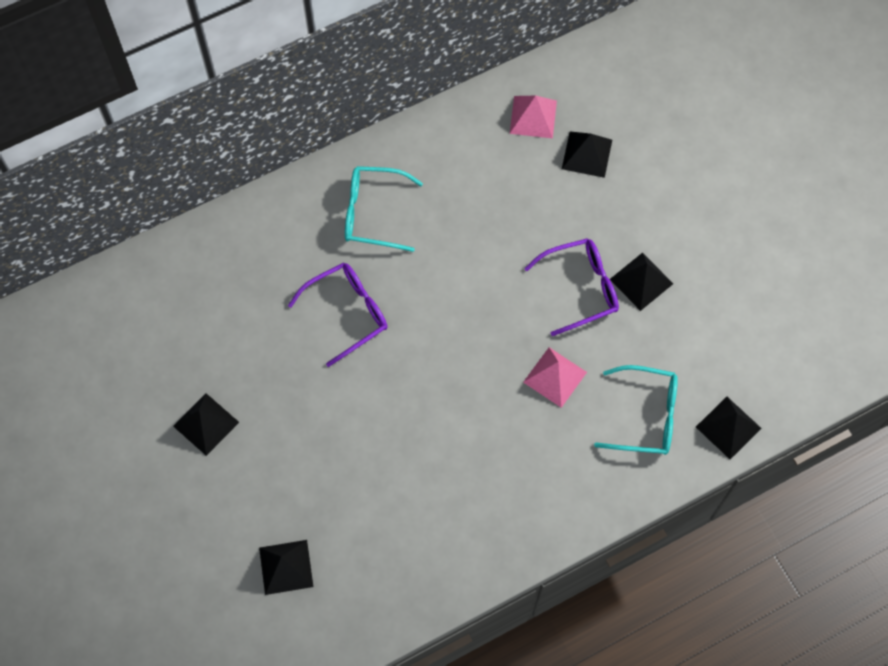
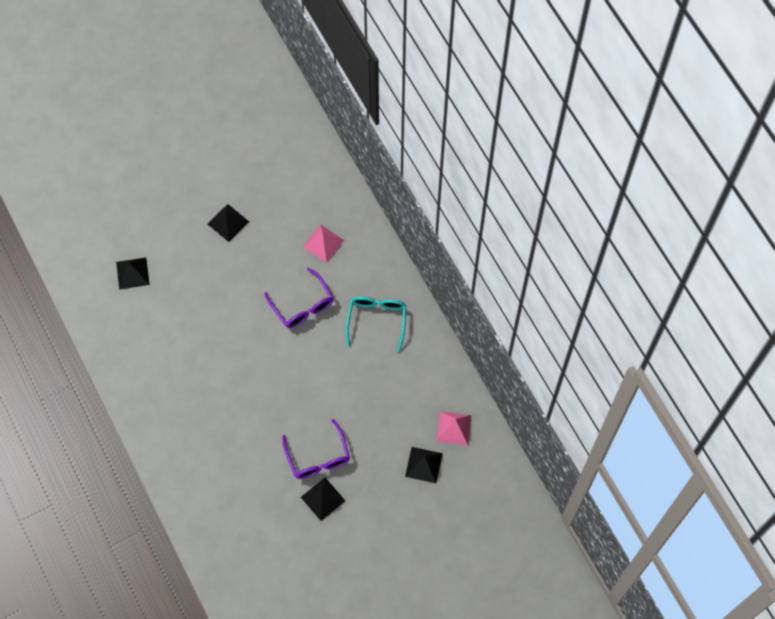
camera: 90 degrees right, 0 degrees up
pink pyramid [523,347,587,408] -> pink pyramid moved to [303,224,344,263]
turquoise glasses [594,365,678,455] -> none
black pyramid [696,397,762,459] -> none

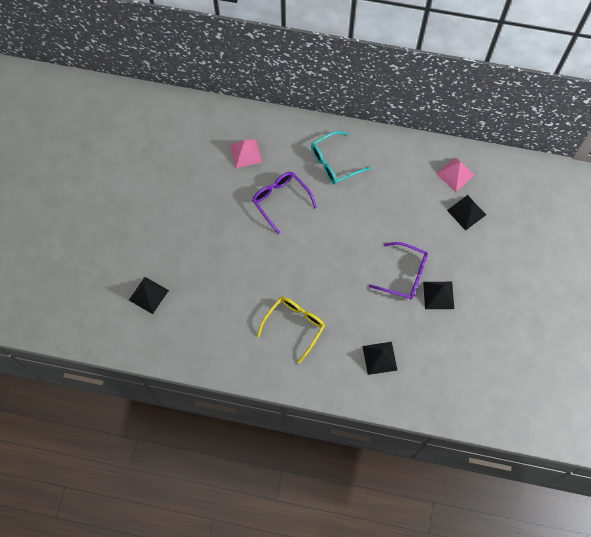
camera: 50 degrees left, 0 degrees up
black pyramid [208,204,249,242] -> black pyramid moved to [363,342,397,375]
purple glasses [265,268,333,328] -> purple glasses turned 135 degrees counterclockwise [252,172,317,234]
turquoise glasses [346,296,406,352] -> turquoise glasses turned 75 degrees counterclockwise [311,131,370,184]
none -> yellow glasses [257,297,325,364]

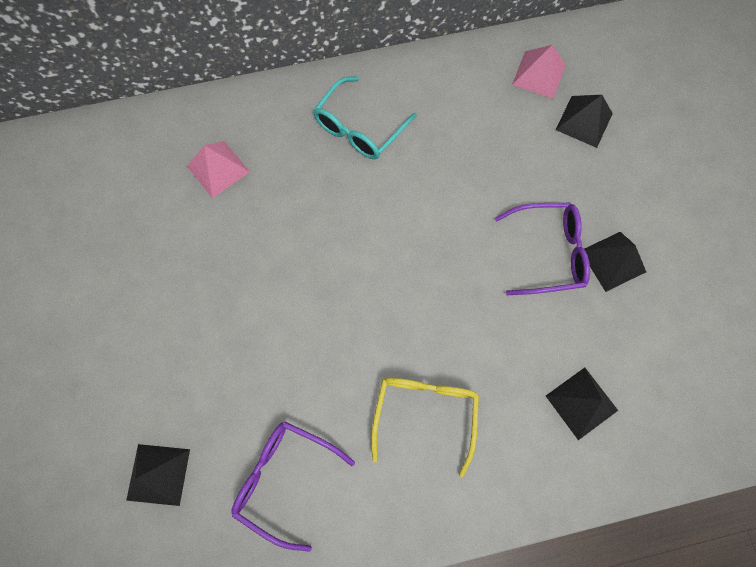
camera: 25 degrees left, 5 degrees up
purple glasses [252,172,317,234] -> purple glasses moved to [231,421,355,551]

